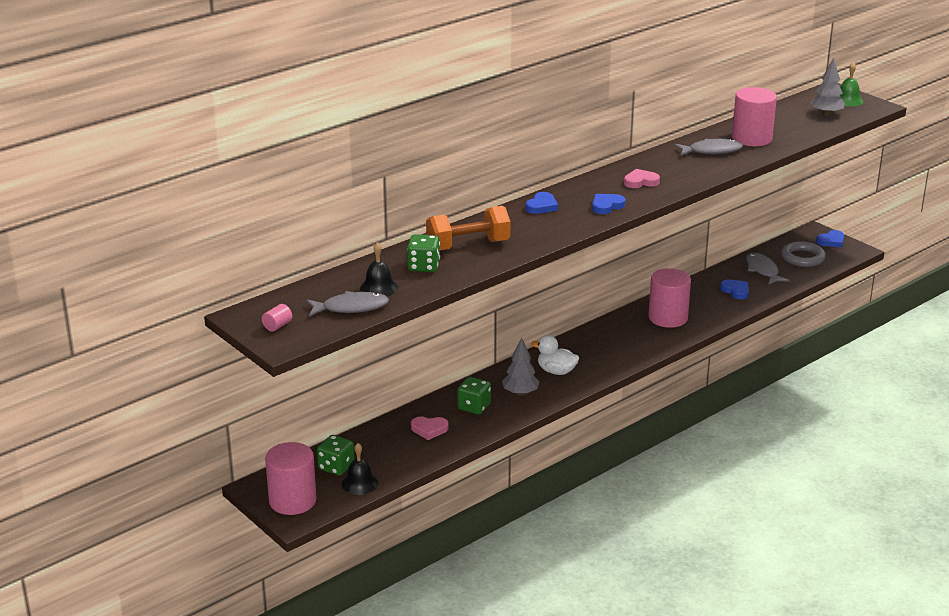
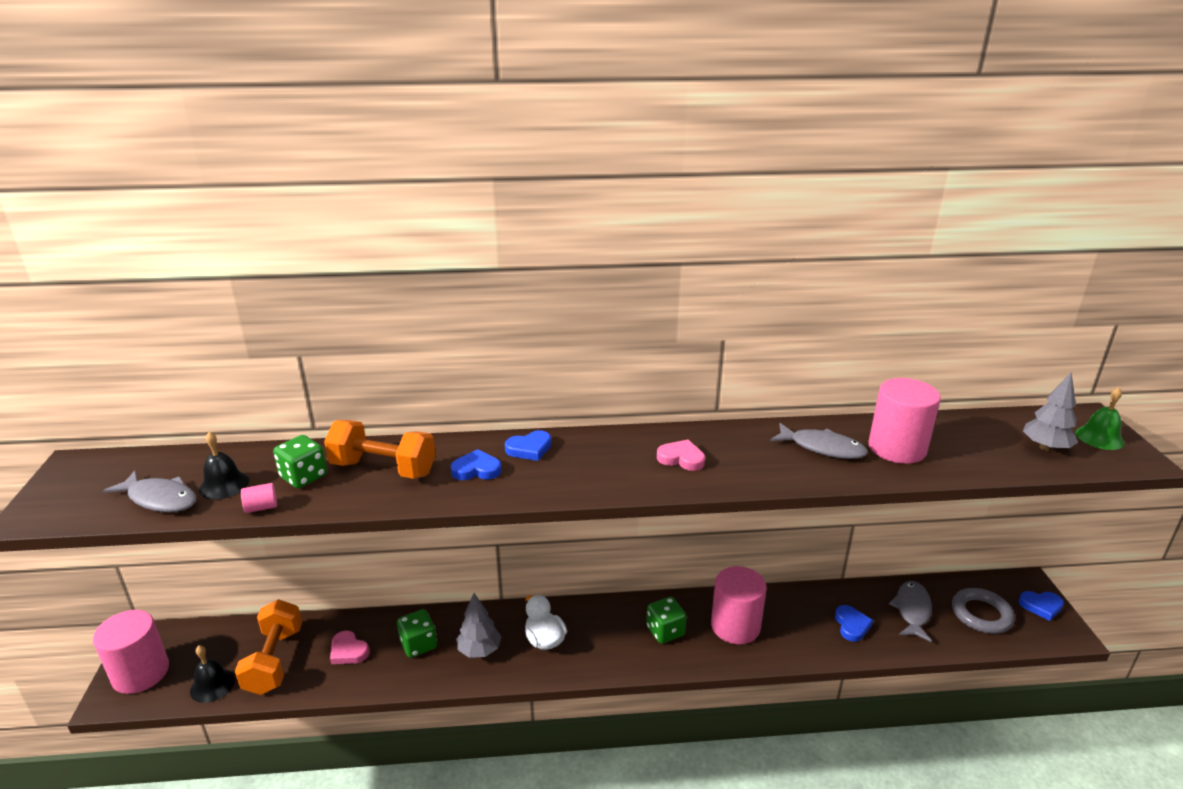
camera: 35 degrees right, 0 degrees up
pink cylinder [262,304,292,332] -> pink cylinder moved to [241,483,277,513]
green dice [317,435,354,476] -> green dice moved to [646,597,687,644]
blue heart [592,194,626,214] -> blue heart moved to [451,449,501,480]
none -> orange dumbbell [235,600,302,695]

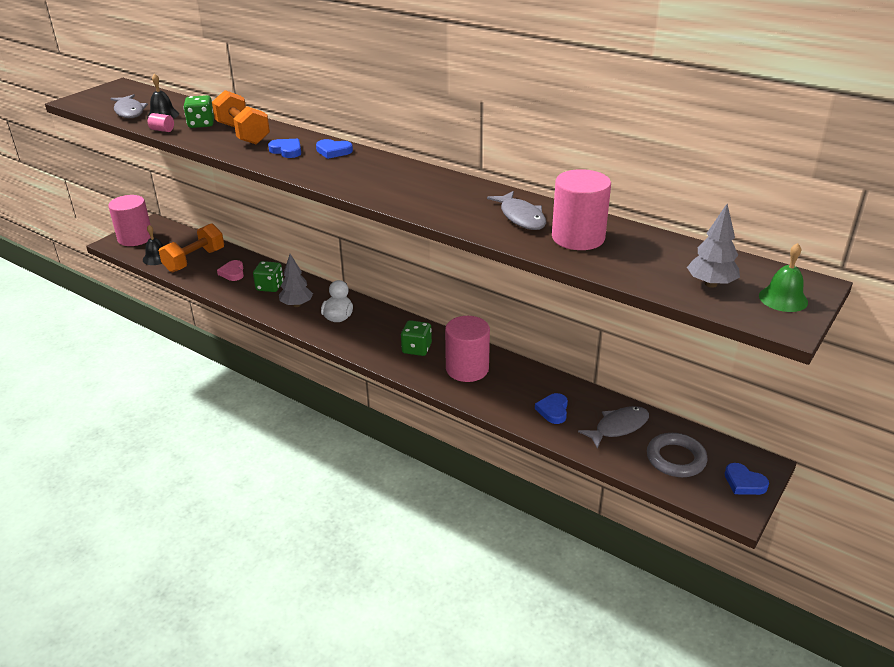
camera: 40 degrees right, 5 degrees up
pink heart [657,440,705,471] -> none
blue heart [835,605,873,642] -> blue heart turned 150 degrees clockwise [535,393,568,424]

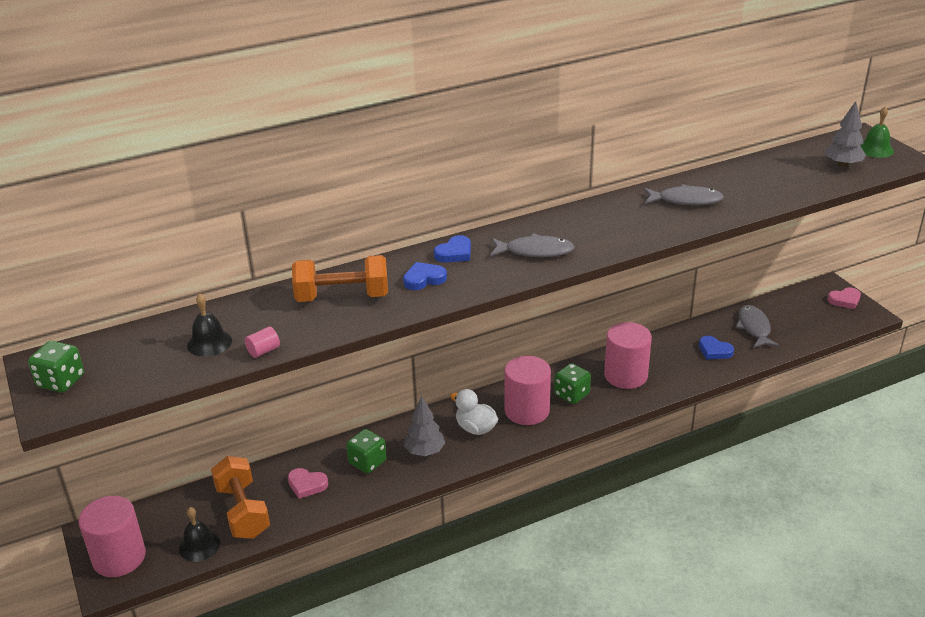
camera: 60 degrees left, 0 degrees up
grey fish [110,94,148,118] -> grey fish moved to [490,233,575,257]
green dice [184,95,214,128] -> green dice moved to [28,341,84,392]
pink cylinder [552,169,611,250] -> pink cylinder moved to [505,356,551,425]
grey ring [647,433,708,477] -> none
blue heart [725,463,769,495] -> pink heart [827,287,861,309]

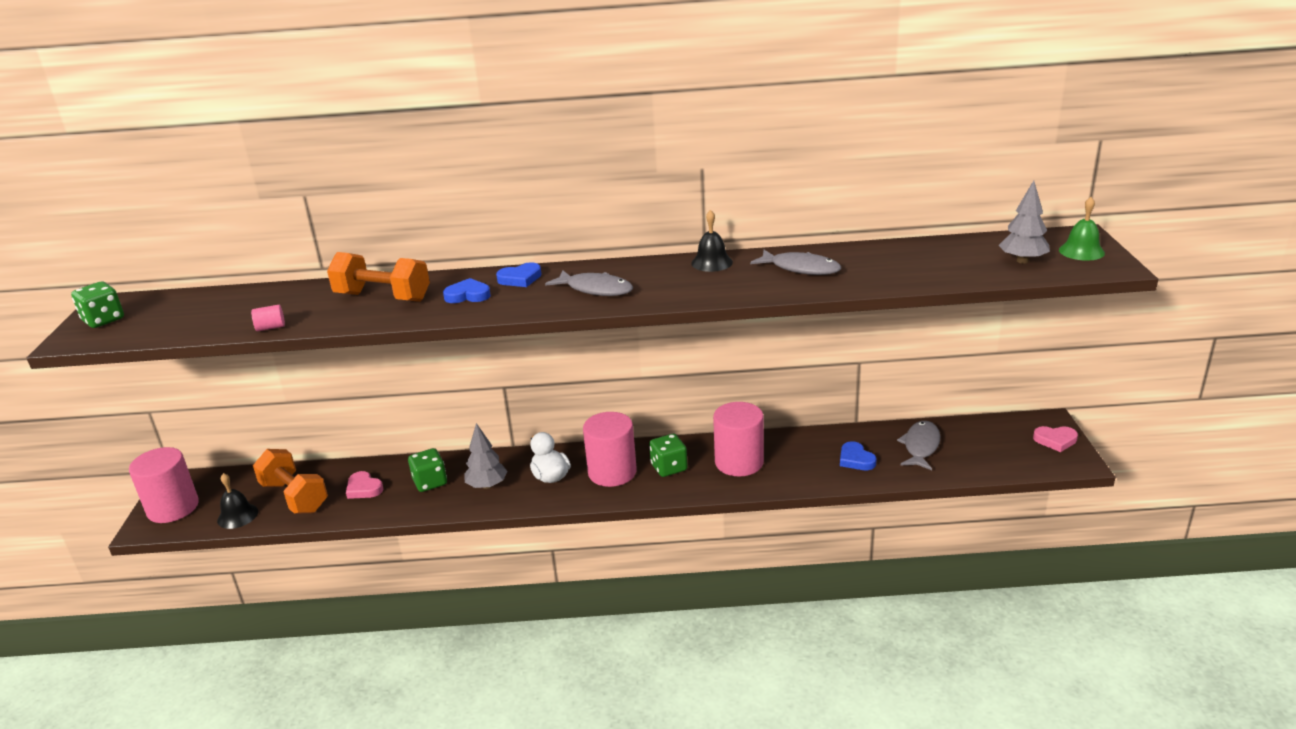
camera: 25 degrees right, 5 degrees down
black bell [187,293,232,357] -> black bell moved to [691,210,733,272]
orange dumbbell [211,456,270,539] -> orange dumbbell turned 45 degrees counterclockwise [253,449,328,514]

